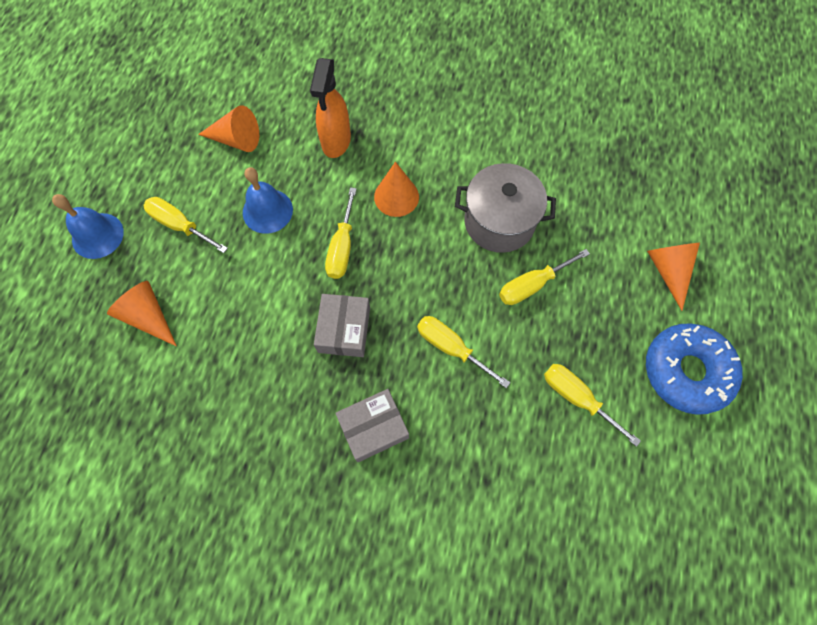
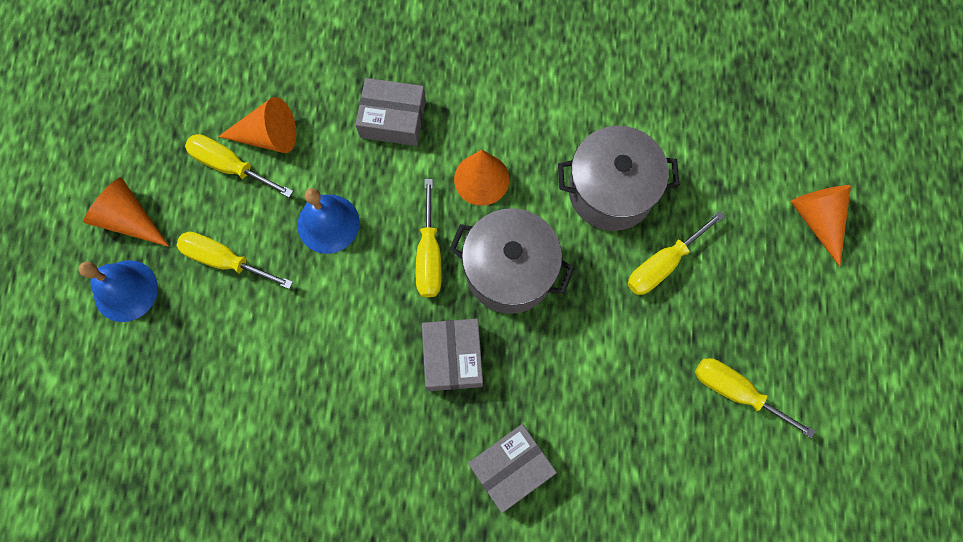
camera: 10 degrees left, 5 degrees up
orange cone [107,281,177,346] -> orange cone moved to [84,177,169,247]
orange spray bottle [310,58,351,158] -> grey box [355,78,426,146]
yellow screwdriver [417,316,511,388] -> yellow screwdriver moved to [185,134,293,198]
blue donut [646,323,743,415] -> none
none -> grey pot [450,208,574,314]

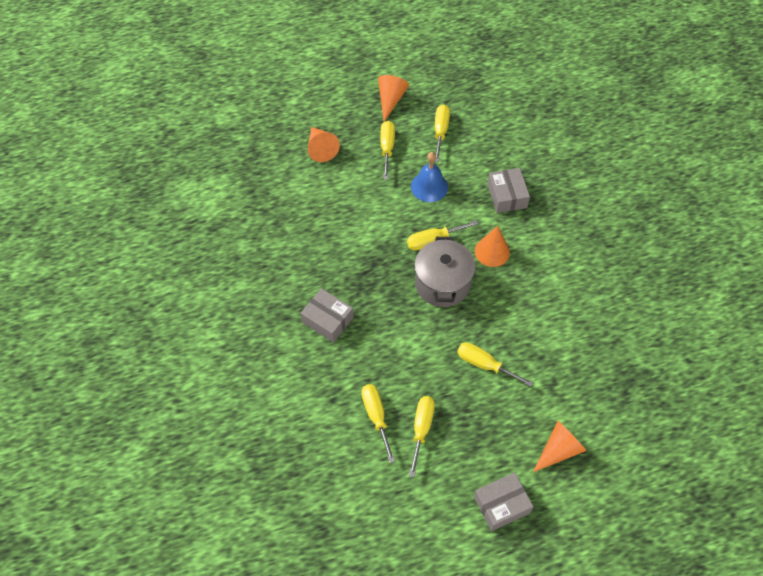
camera: 70 degrees right, 15 degrees down
blue bell [79,260,158,322] -> none
orange cone [218,97,296,153] -> orange cone moved to [308,127,340,162]
grey box [422,319,483,391] -> grey box moved to [474,472,534,531]
grey pot [558,126,680,231] -> none
none -> yellow screwdriver [362,384,395,463]

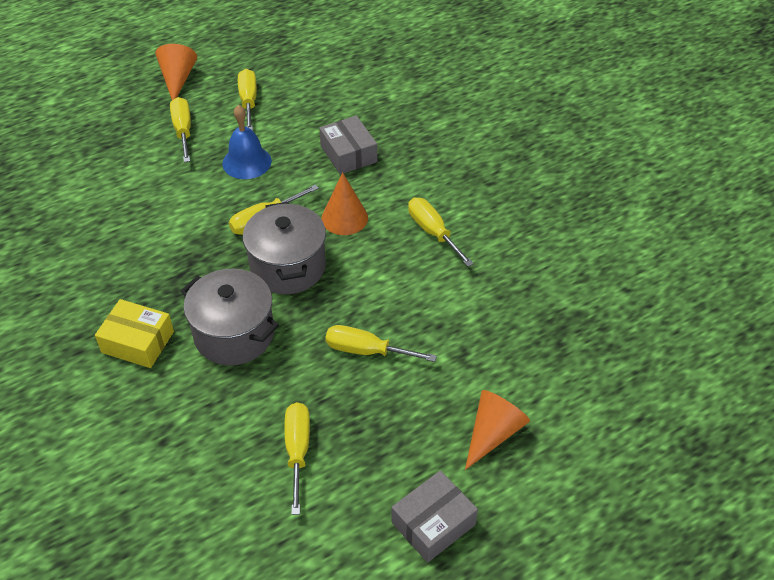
camera: 15 degrees left, 10 degrees down
grey box [300,288,354,343] -> yellow box [95,299,174,368]
orange cone [308,127,340,162] -> none
yellow screwdriver [362,384,395,463] -> yellow screwdriver moved to [408,198,474,267]
none -> grey pot [181,268,279,366]

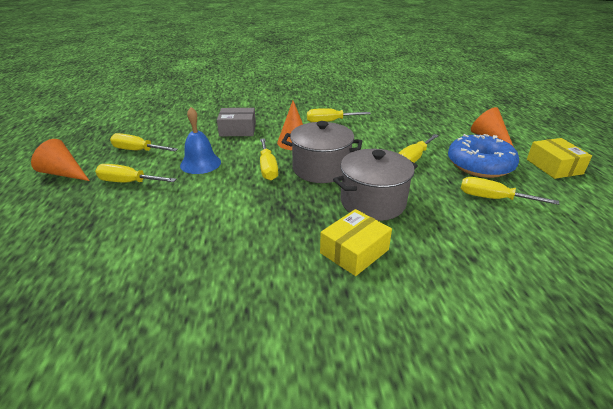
camera: 65 degrees left, 15 degrees down
grey box [391,470,478,563] -> yellow box [527,138,592,179]
none -> blue donut [448,134,519,178]

